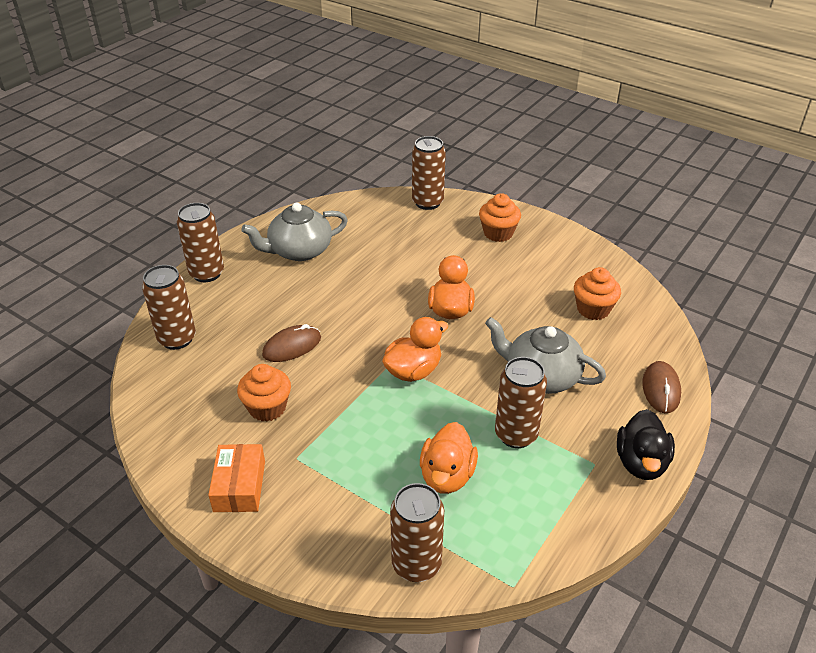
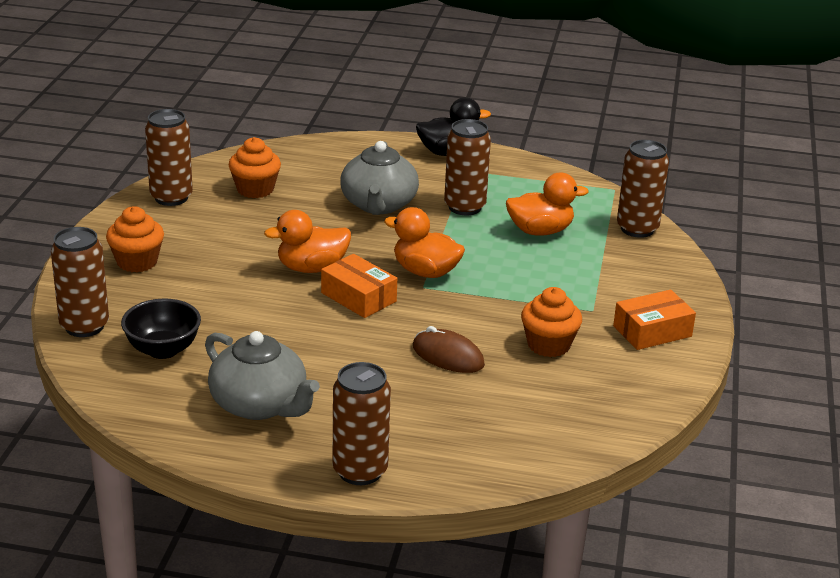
camera: 115 degrees left, 10 degrees down
brown can [142,265,196,350] -> brown can moved to [145,109,193,206]
brown mouse [642,361,681,413] -> none
none -> black bowl [121,298,201,359]
none -> orange box [321,254,397,318]

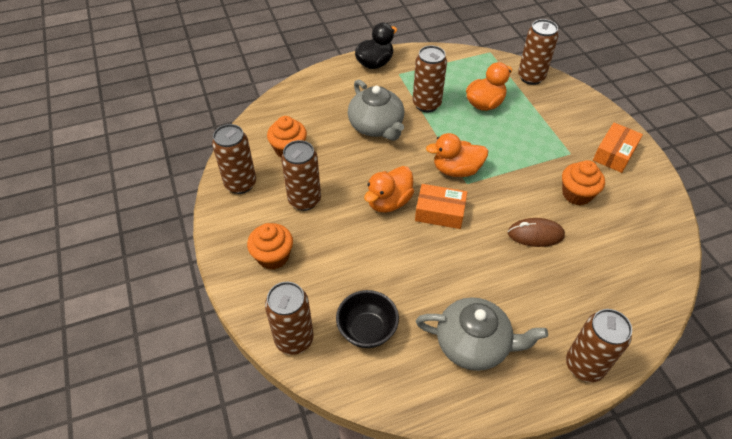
camera: 30 degrees left, 20 degrees up
none -> brown can [281,140,321,211]

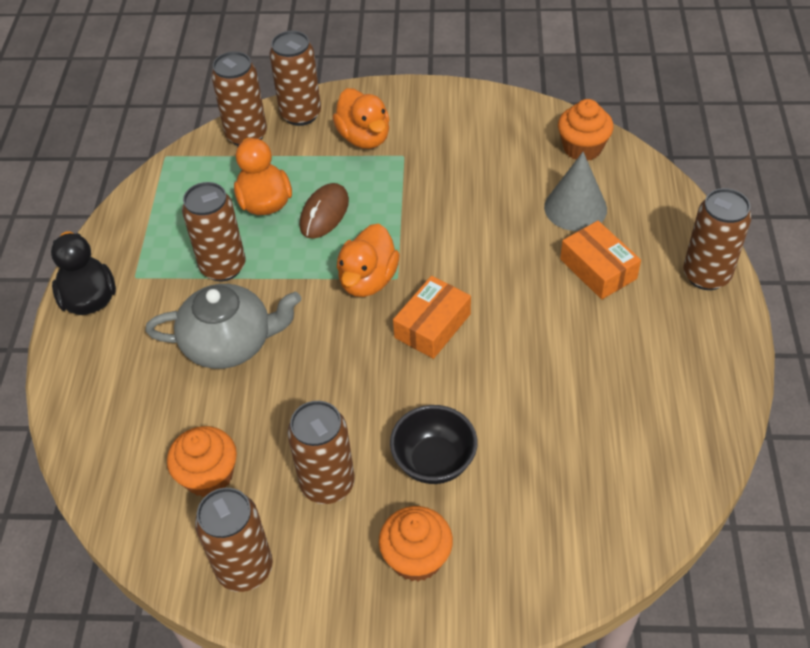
camera: 65 degrees left, 0 degrees up
brown can [265,282,314,355] -> brown can moved to [270,31,321,126]
black bowl [336,290,399,348] -> black bowl moved to [390,405,477,484]
orange duck [364,166,414,213] -> orange duck moved to [333,88,390,149]
grey teapot [416,297,548,371] -> none
brown mouse [508,218,565,247] -> brown mouse moved to [300,183,349,239]
orange cupcake [562,160,605,205] -> orange cupcake moved to [558,99,614,161]
orange box [593,123,643,173] -> orange box moved to [560,221,641,299]
none -> grey cone [544,152,607,231]

